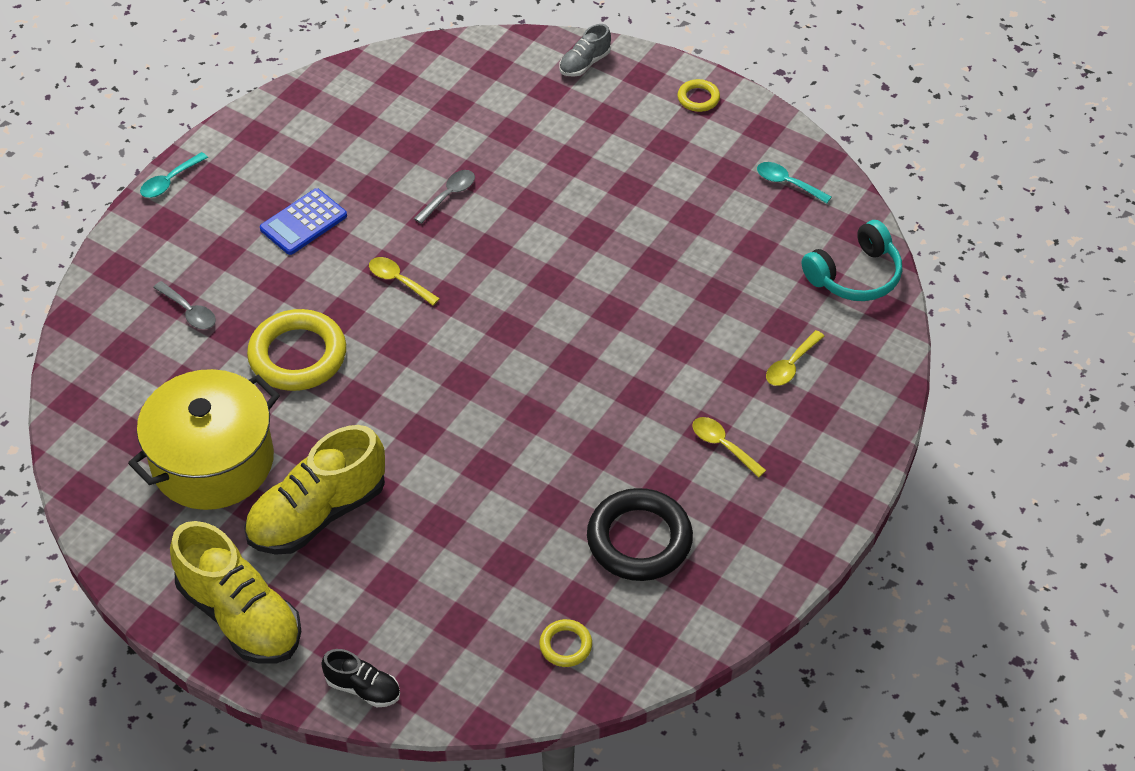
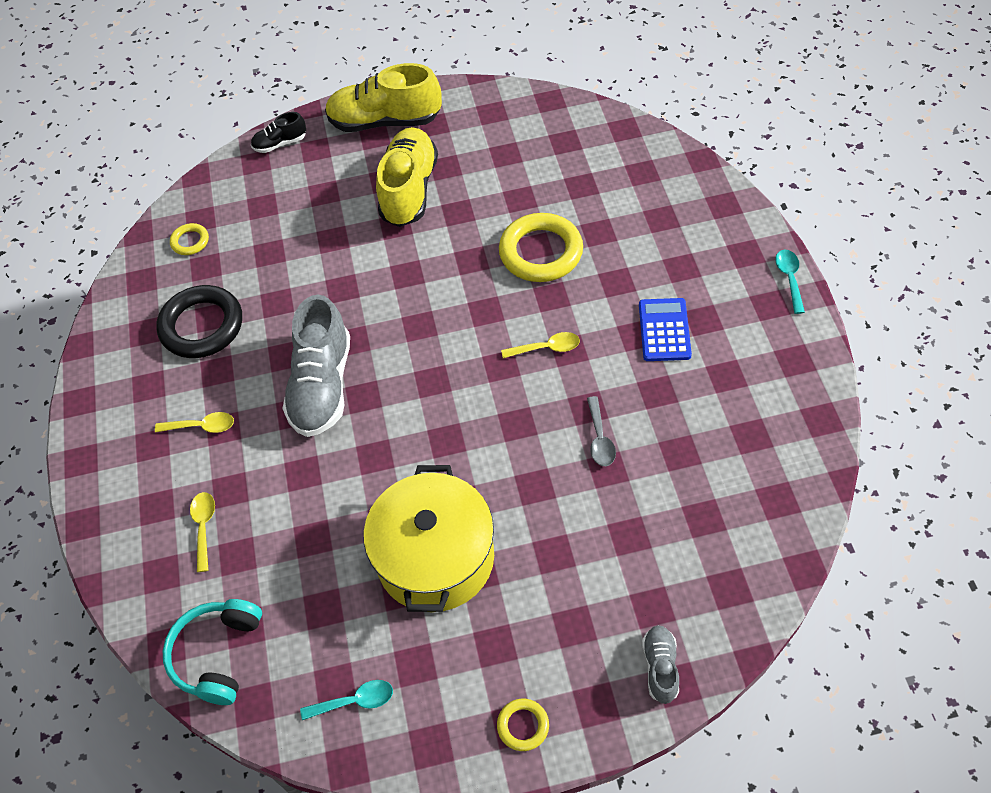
camera: 140 degrees right, 5 degrees up
yellow pot [128,369,280,510] -> yellow pot moved to [364,465,494,612]
grey spoon [153,281,216,329] -> none
none -> grey shoe [282,295,350,437]

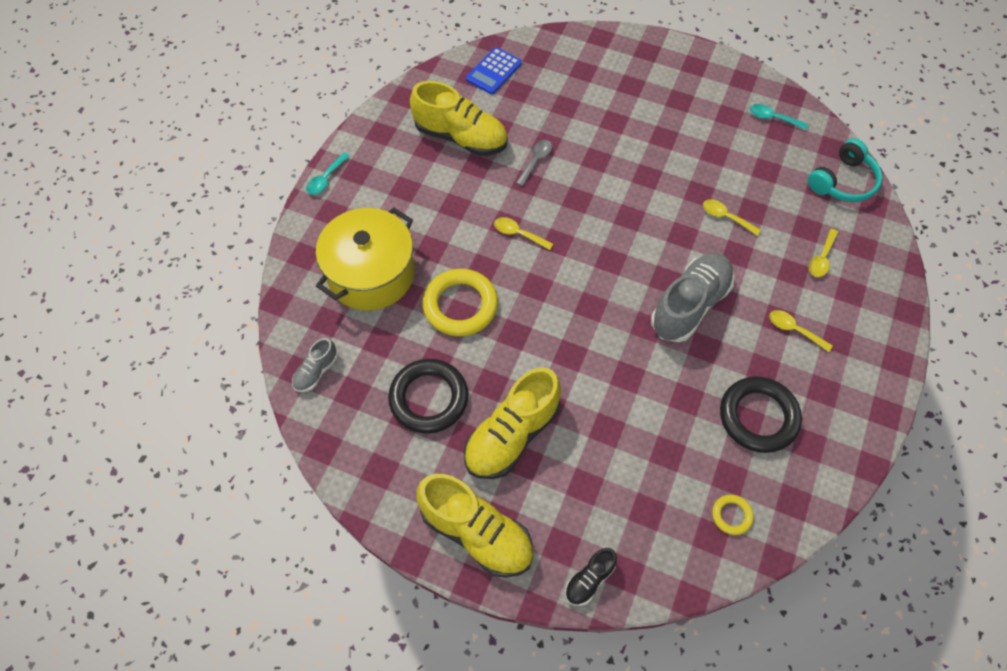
camera: 150 degrees left, 5 degrees up
black shoe [251,112,306,153] -> black shoe turned 120 degrees clockwise [565,548,617,606]
yellow pot [364,465,494,612] -> yellow pot moved to [316,207,415,311]
yellow ring [497,699,549,751] -> none
blue calculator [639,298,692,361] -> blue calculator moved to [466,47,522,94]
grey shoe [642,625,679,704] -> grey shoe moved to [292,338,337,392]
none -> black ring [388,359,469,434]
none -> yellow shoe [410,81,508,156]
none -> yellow spoon [703,199,761,236]

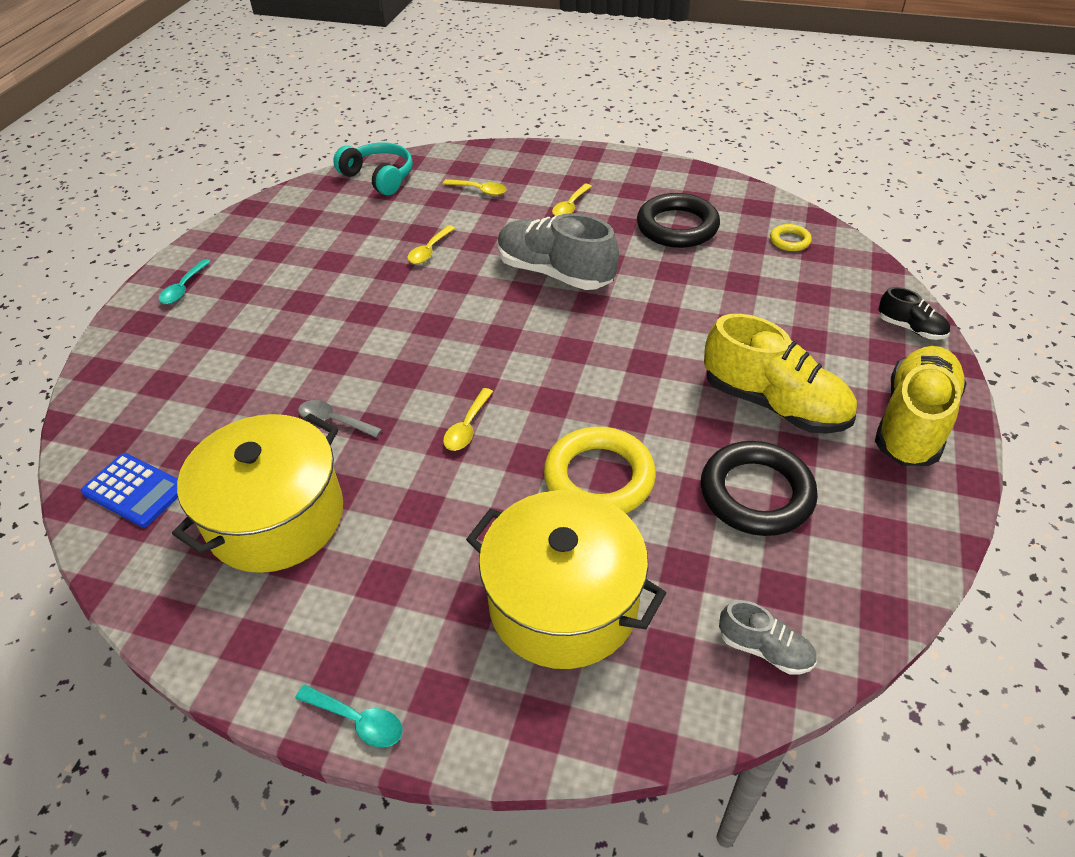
camera: 95 degrees left, 15 degrees down
yellow shoe [410,81,508,156] -> yellow pot [172,414,343,573]
turquoise spoon [750,104,808,130] -> turquoise spoon moved to [158,259,211,304]

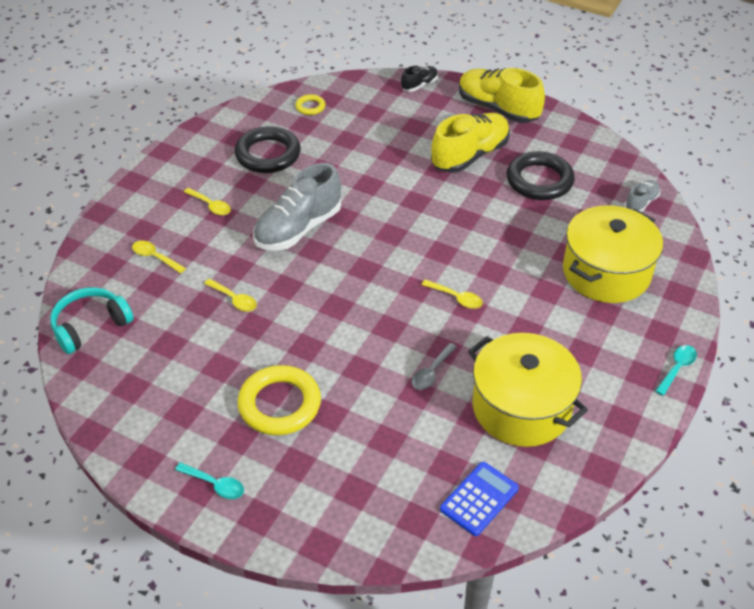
camera: 80 degrees left, 0 degrees up
yellow spoon [443,179,507,196] -> yellow spoon turned 90 degrees counterclockwise [132,241,186,273]
yellow ring [544,427,656,513] -> yellow ring moved to [238,365,321,435]

